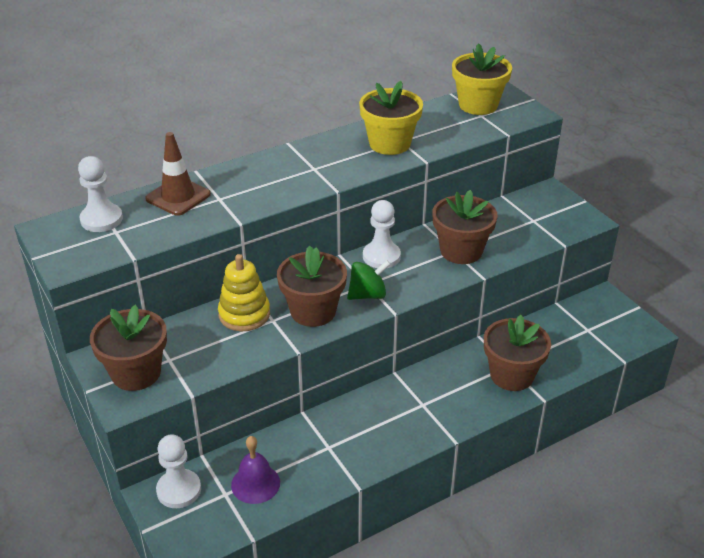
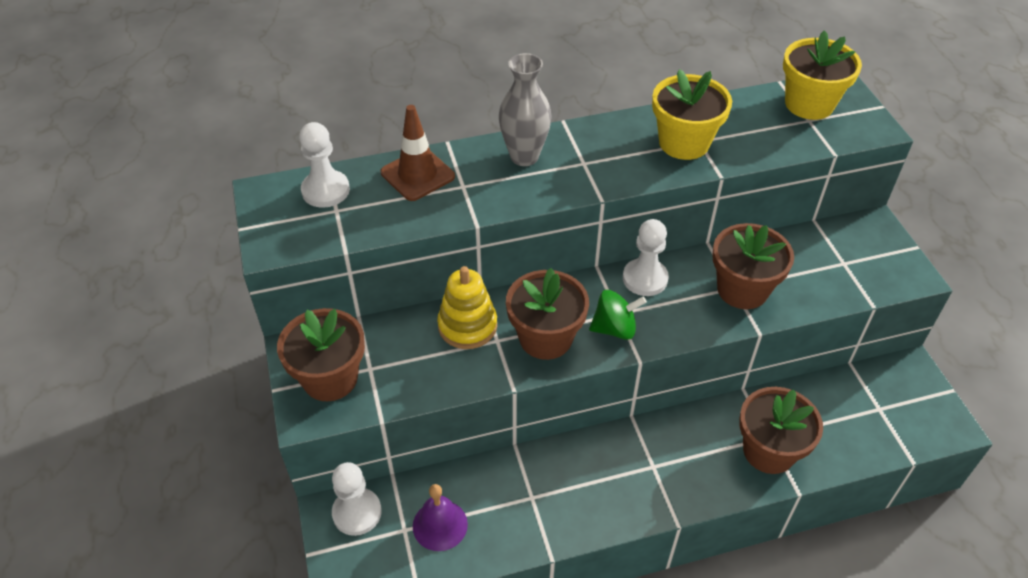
camera: 15 degrees right, 10 degrees up
none -> grey vase [499,53,551,166]

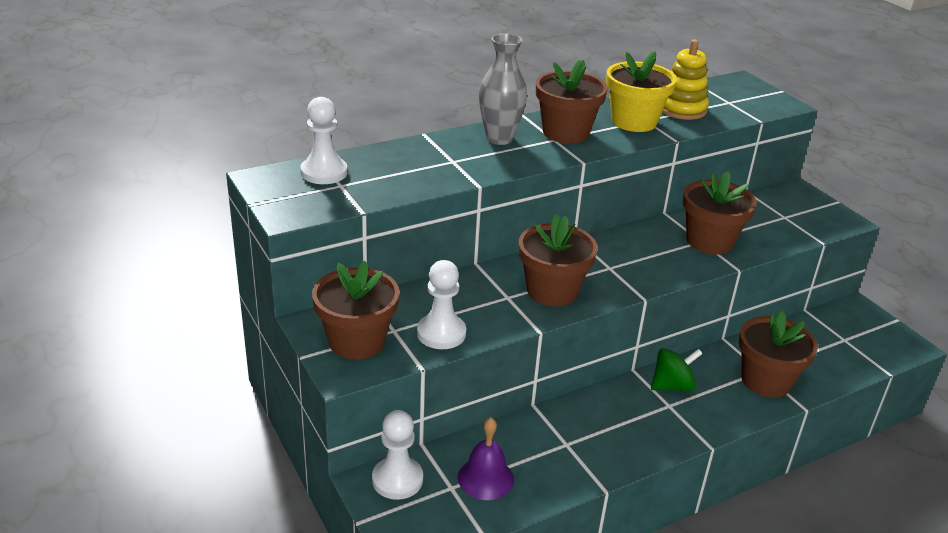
camera: 15 degrees left, 15 degrees down
brown traffic cone [381,105,455,201] -> none
yellow stacking toy [437,266,497,349] -> yellow stacking toy moved to [662,40,709,120]
green spinning top [589,290,647,340] -> green spinning top moved to [651,348,703,392]
white pawn [623,219,669,296] -> white pawn moved to [417,260,466,349]
yellow flower pot [783,30,862,120] -> none
none -> brown flower pot [536,60,608,144]

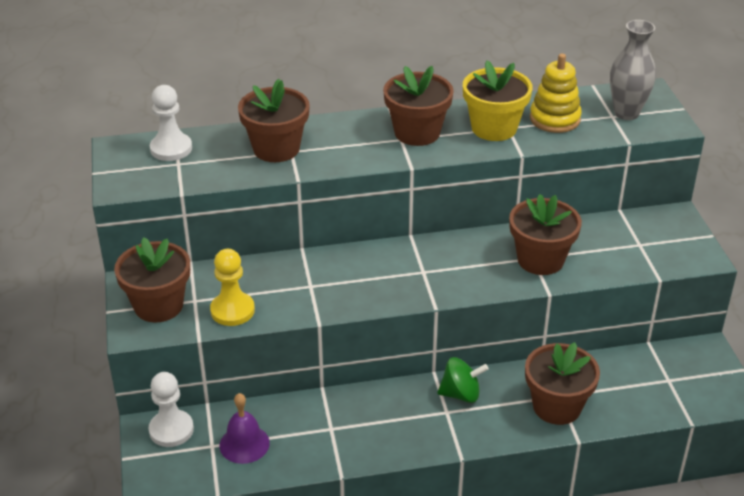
camera: 20 degrees right, 5 degrees up
white pawn [417,260,466,349] -> yellow pawn [210,249,255,326]
grey vase [479,33,527,145] -> grey vase moved to [610,20,656,120]
brown flower pot [519,214,598,307] -> brown flower pot moved to [238,79,310,162]

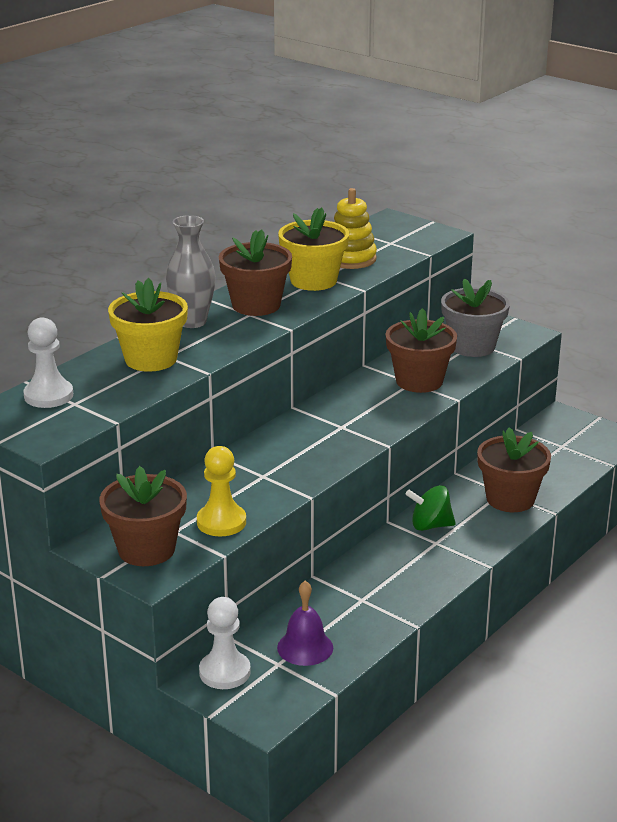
camera: 40 degrees left, 10 degrees down
brown flower pot [238,79,310,162] -> yellow flower pot [108,278,188,372]
green spinning top [437,357,489,403] -> green spinning top turned 135 degrees counterclockwise [405,485,456,531]
grey vase [610,20,656,120] -> grey vase moved to [166,215,216,328]
none -> grey flower pot [441,278,510,357]

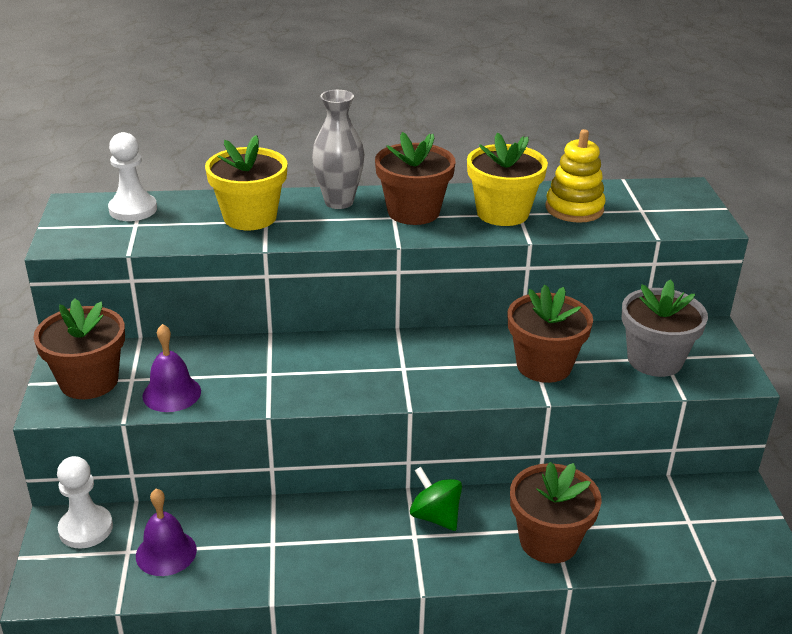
camera: 45 degrees right, 5 degrees up
yellow pawn [197,446,246,536] -> purple bell [142,324,201,412]

